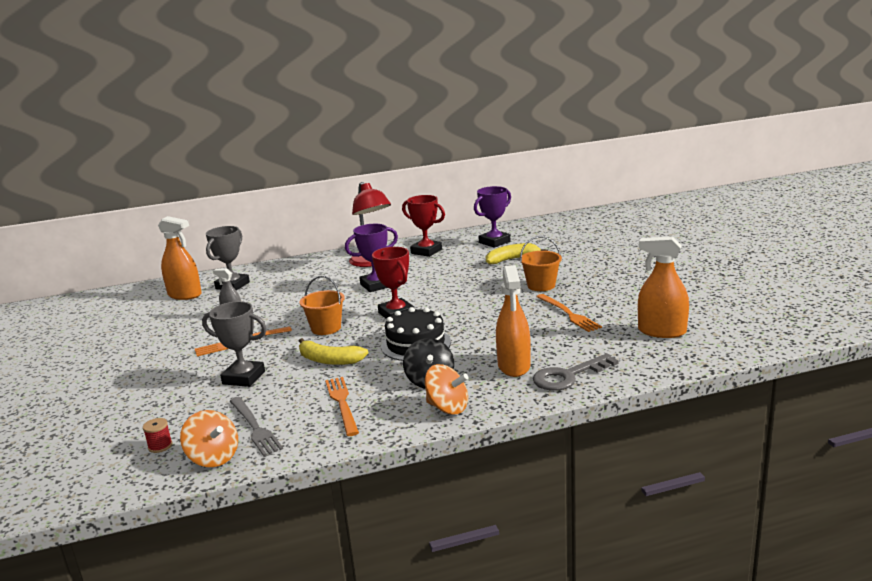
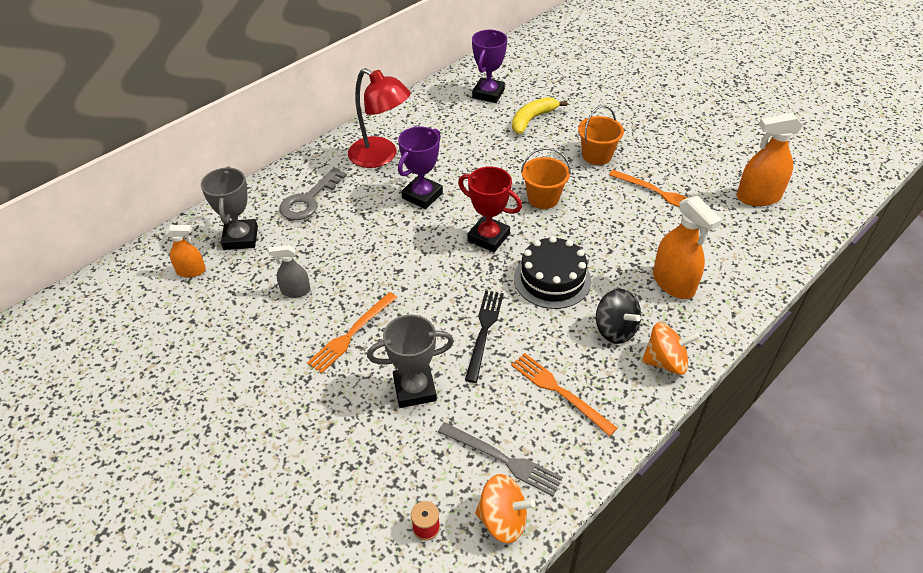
camera: 30 degrees left, 25 degrees up
orange spray bottle [158,216,202,300] -> orange spray bottle [166,225,206,278], size x0.58
yellow banana [299,338,368,365] -> black fork [465,290,504,383]
orange bucket [300,276,345,335] -> orange bucket moved to [521,148,571,209]
red trophy [402,195,445,257] -> none
grey key [533,353,619,391] -> grey key moved to [279,168,347,220]

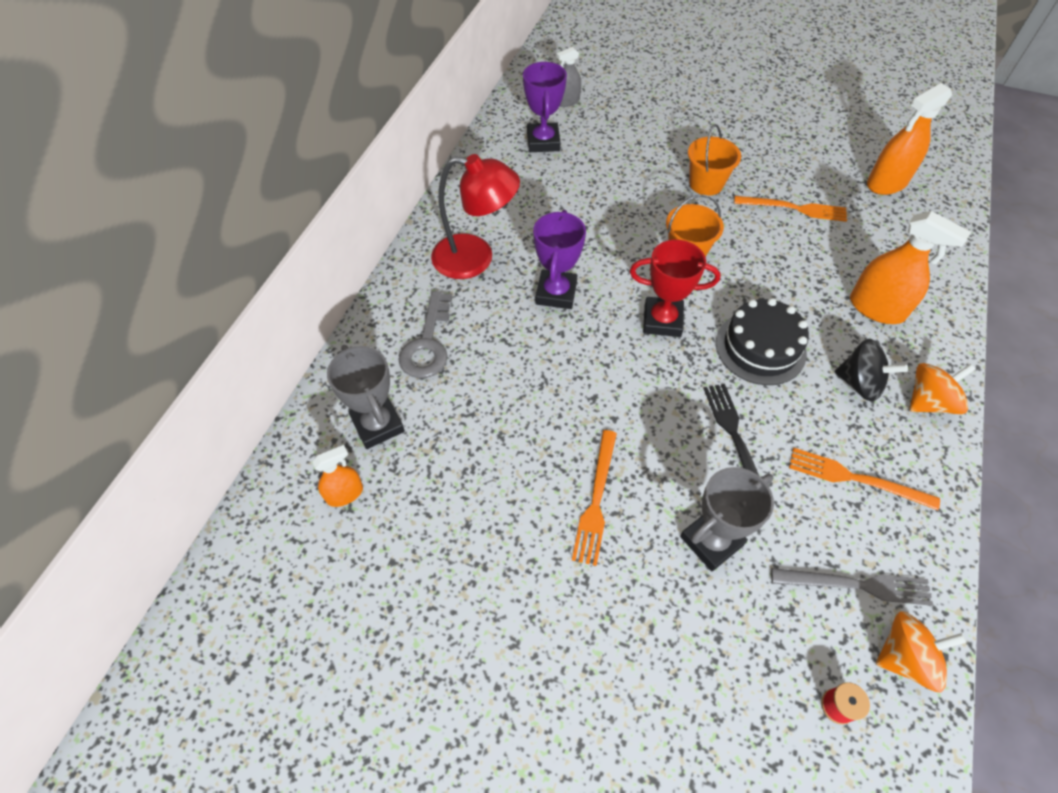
camera: 25 degrees left, 10 degrees up
grey spray bottle [268,245,311,298] -> grey spray bottle moved to [557,47,581,107]
yellow banana [512,97,567,134] -> none

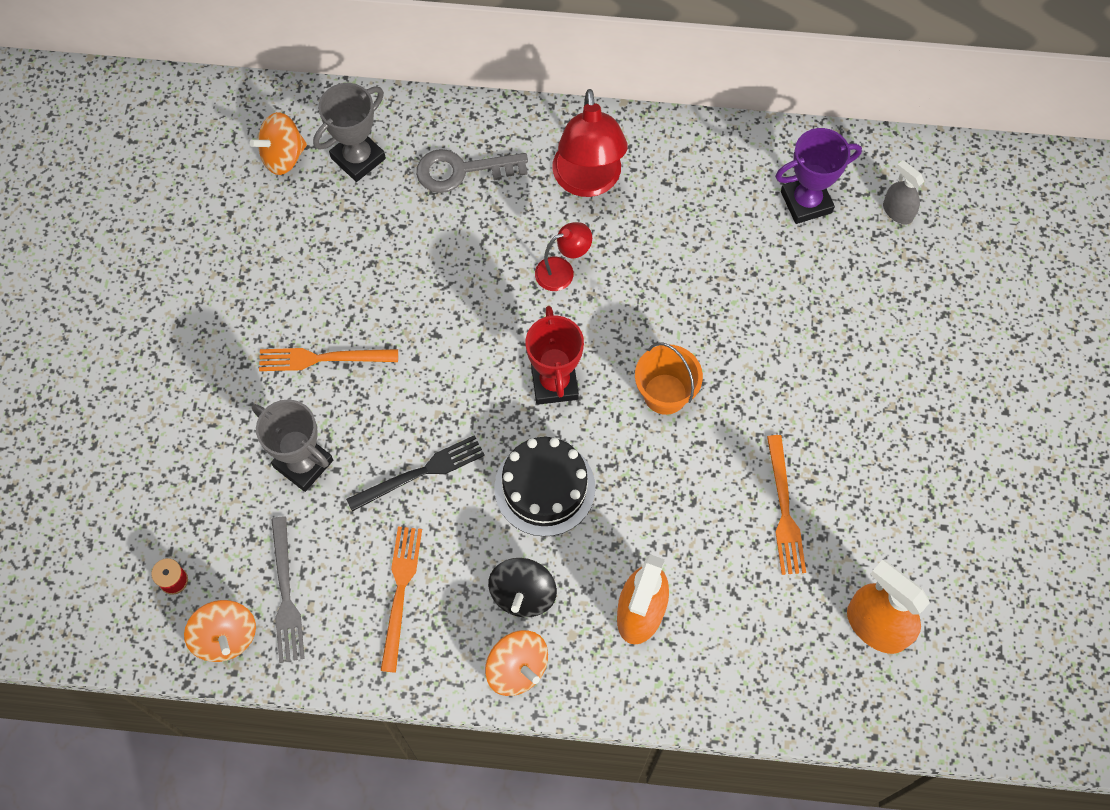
camera: 75 degrees right, 10 degrees up
orange spray bottle [312,445,363,507] -> orange spinning top [250,112,307,175]
purple trophy [533,210,586,309] -> red lamp [535,222,592,291]
orange bucket [688,124,741,196] -> none

